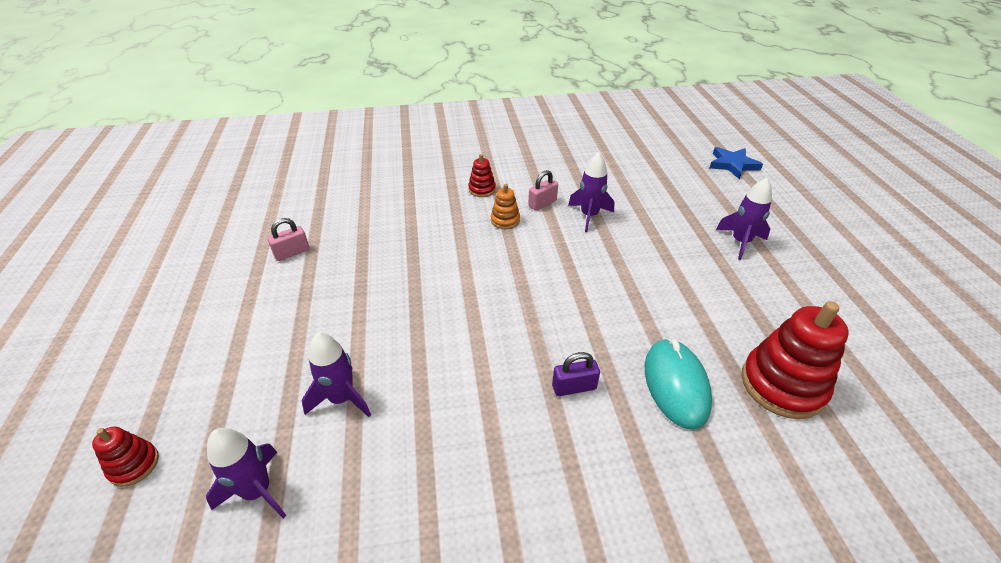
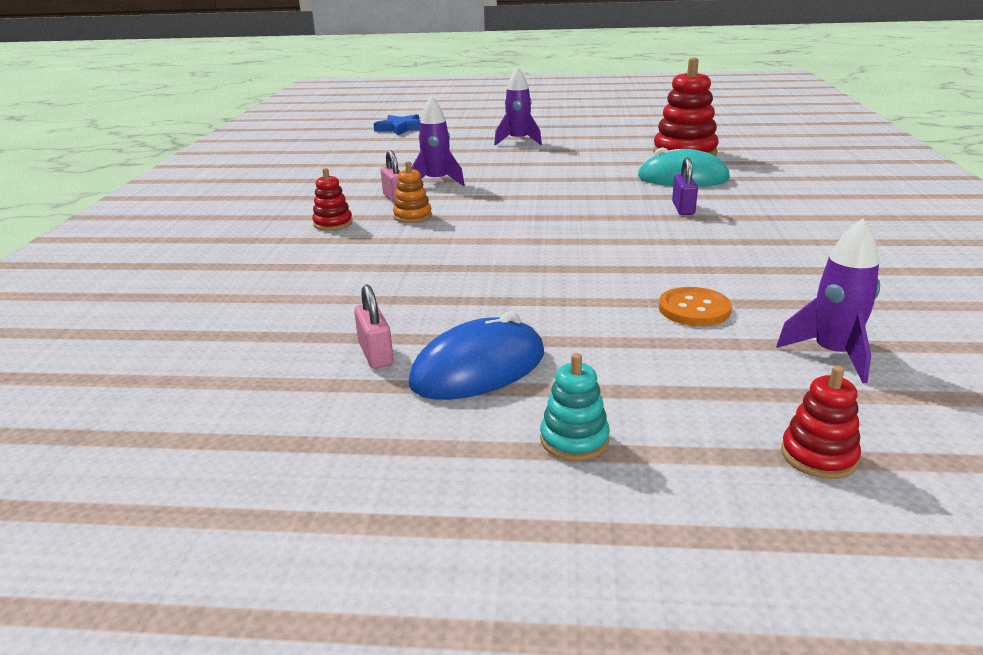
camera: 75 degrees left, 15 degrees down
purple rocket [302,332,371,417] -> orange button [659,287,732,326]
none -> blue mouse [408,311,544,400]
none -> turquoise stacking toy [540,353,610,461]

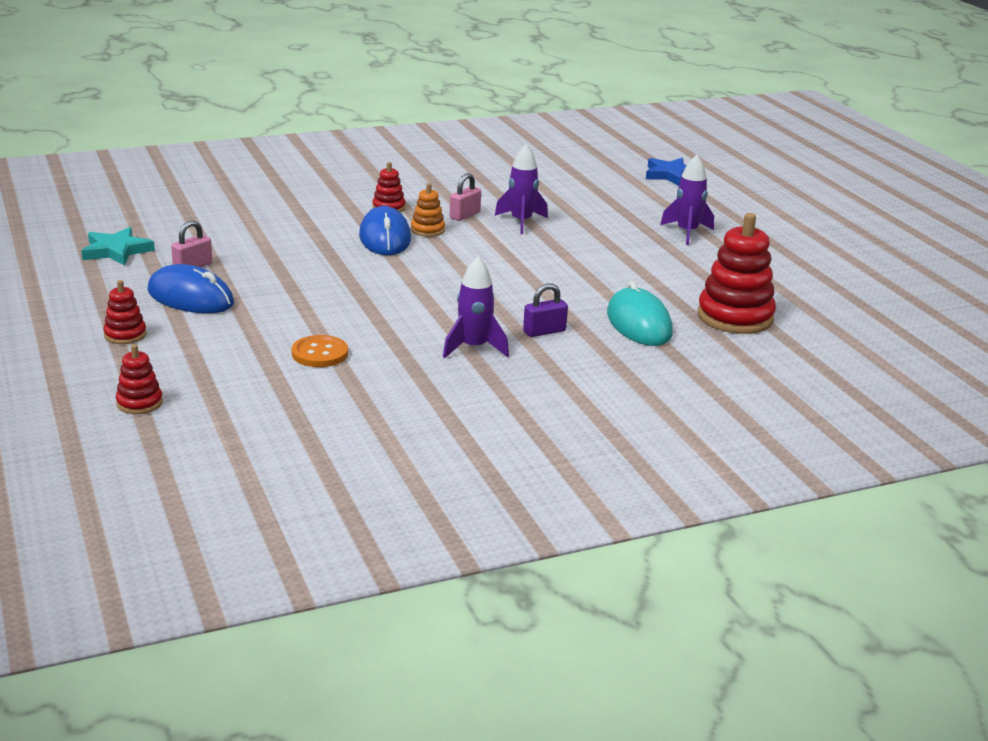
camera: 60 degrees right, 0 degrees up
turquoise stacking toy [540,353,610,461] -> red stacking toy [103,280,146,344]
purple rocket [776,218,880,384] -> purple rocket moved to [443,256,509,358]
none -> turquoise star [82,227,155,265]
none -> blue mouse [359,206,411,255]

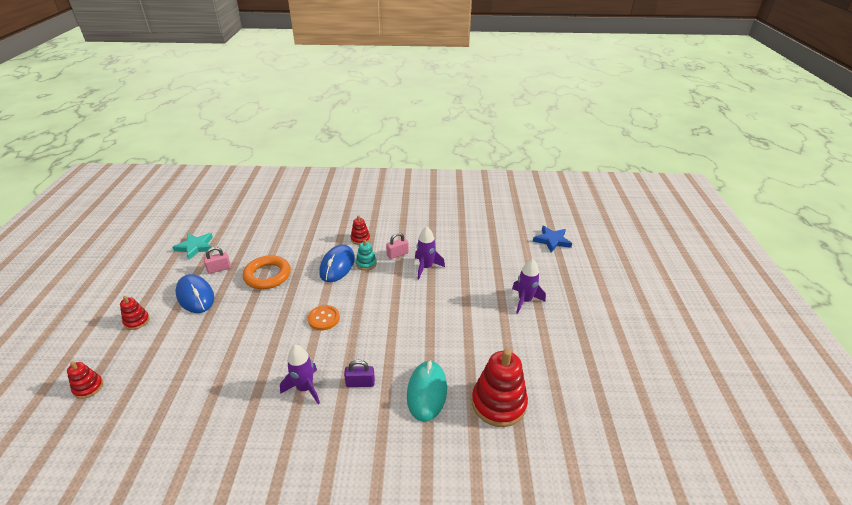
camera: 25 degrees right, 10 degrees up
orange button [292,335,348,367] -> orange button moved to [308,305,340,330]
orange stacking toy [411,183,445,237] -> turquoise stacking toy [356,240,377,270]
none -> orange ring [243,255,291,289]

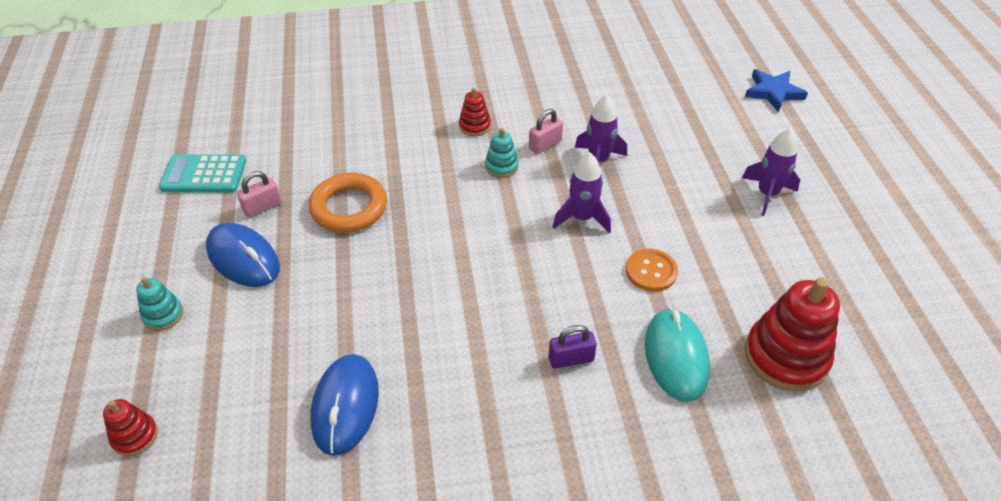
camera: 10 degrees left, 10 degrees up
red stacking toy [120,296,150,330] -> turquoise stacking toy [136,277,183,331]
turquoise star [172,233,213,260] -> turquoise calculator [159,154,246,193]
purple rocket [280,345,320,404] -> purple rocket moved to [553,152,611,233]
orange button [308,305,340,330] -> orange button moved to [626,249,678,292]
blue mouse [319,245,355,282] -> blue mouse moved to [310,354,379,456]

